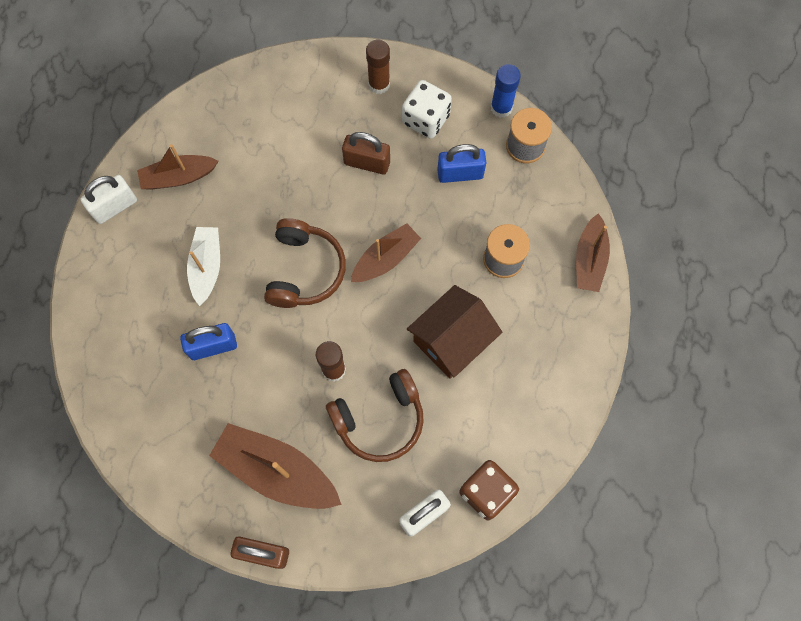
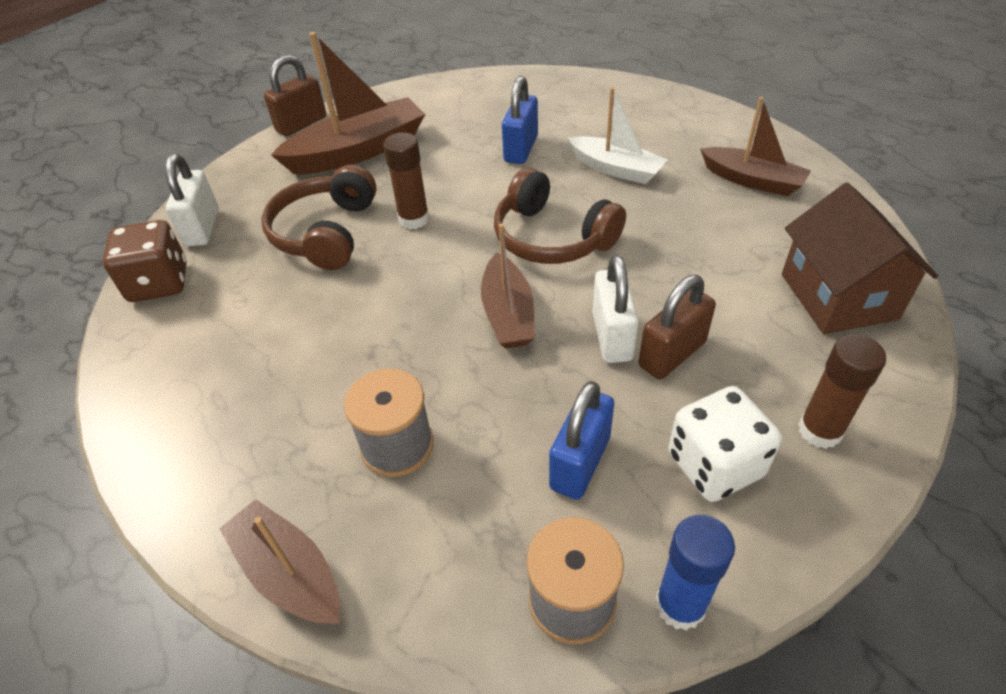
camera: 125 degrees right, 25 degrees down
white padlock [80,175,137,224] -> white padlock moved to [592,255,639,363]
brown boat [137,144,218,190] -> brown boat turned 105 degrees clockwise [700,97,811,196]
brown house [407,285,502,379] -> brown house moved to [782,182,938,334]

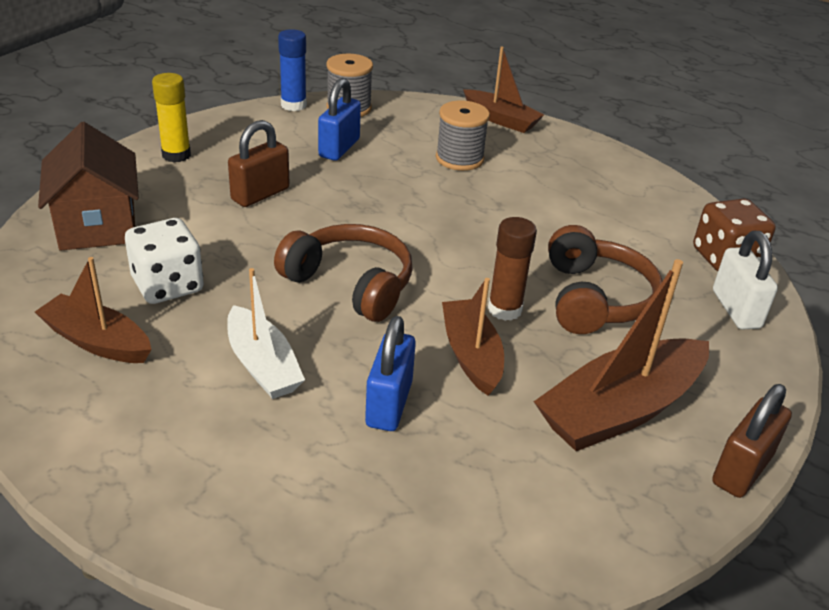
camera: 170 degrees right, 10 degrees down
brown boat [481,223,535,349] -> brown boat moved to [442,278,504,396]
white boat [568,87,667,184] -> white boat turned 150 degrees counterclockwise [227,268,305,399]
white padlock [592,255,639,363] -> none
white dice [668,386,782,502] -> white dice moved to [125,218,204,304]
brown glue stick [798,334,886,449] -> yellow glue stick [152,73,191,162]

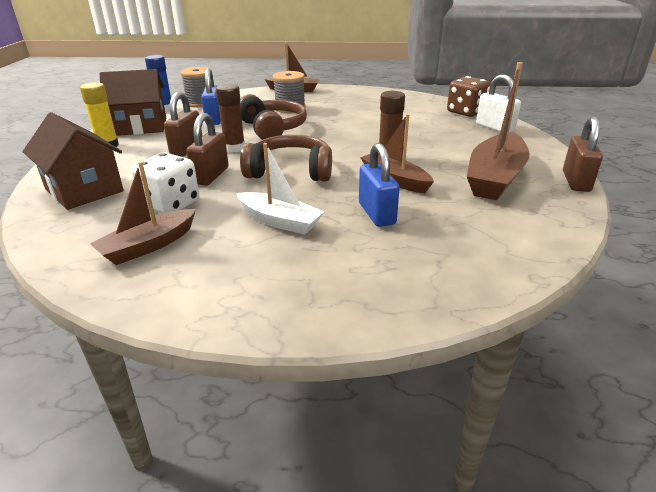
camera: 25 degrees left, 5 degrees down
brown boat [35,257,152,363] -> brown boat turned 45 degrees counterclockwise [90,162,196,265]
brown headphones [548,225,662,334] -> brown headphones moved to [240,94,307,140]
none -> brown house [100,69,166,136]
none -> brown padlock [186,113,229,185]
none -> brown glue stick [216,84,245,152]

